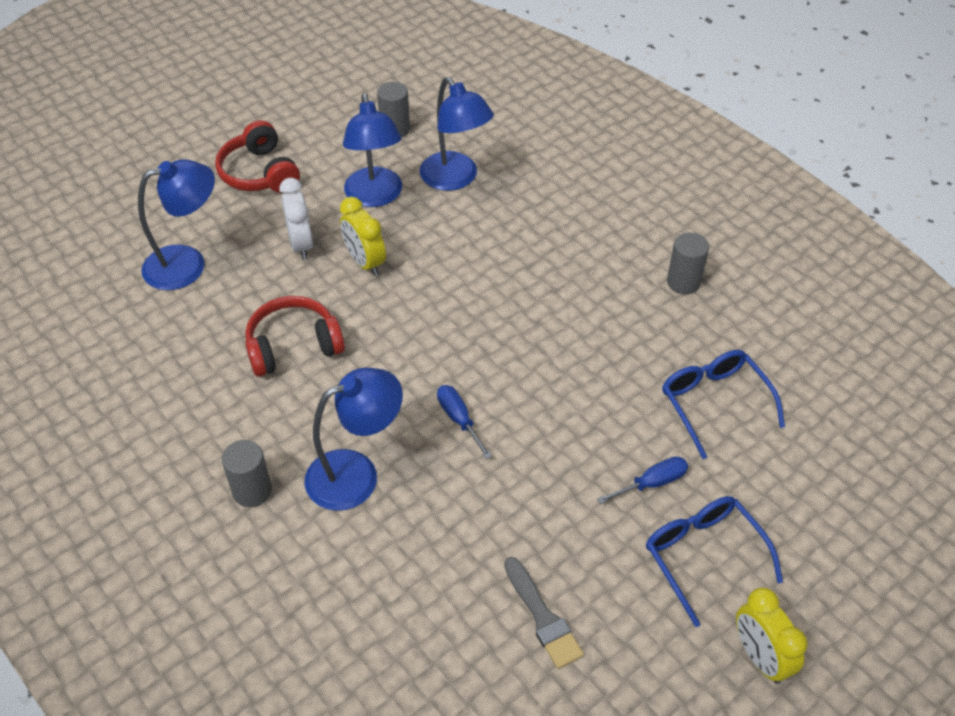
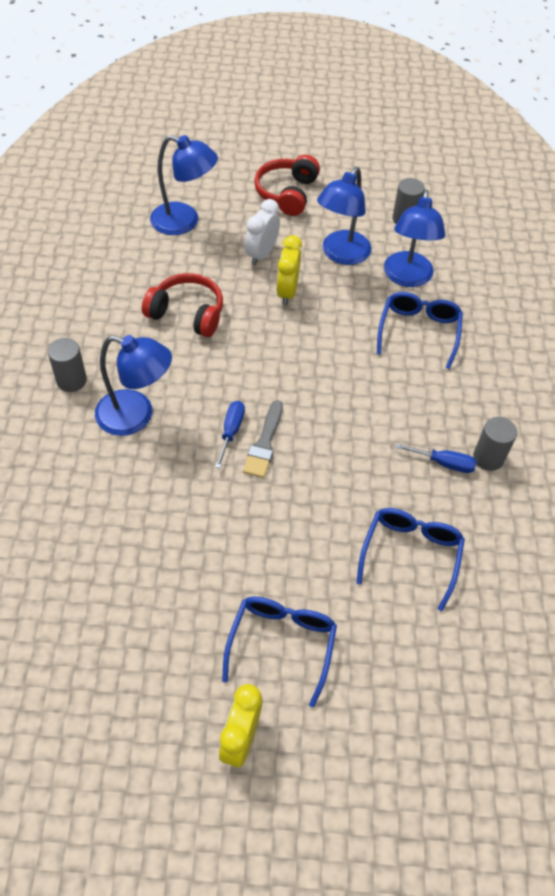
camera: 40 degrees right, 5 degrees up
grey brush [504,557,584,669] -> grey brush moved to [243,400,283,478]
blue screwdriver [597,456,688,504] -> blue screwdriver moved to [395,443,477,473]
none -> blue glasses [377,292,463,369]

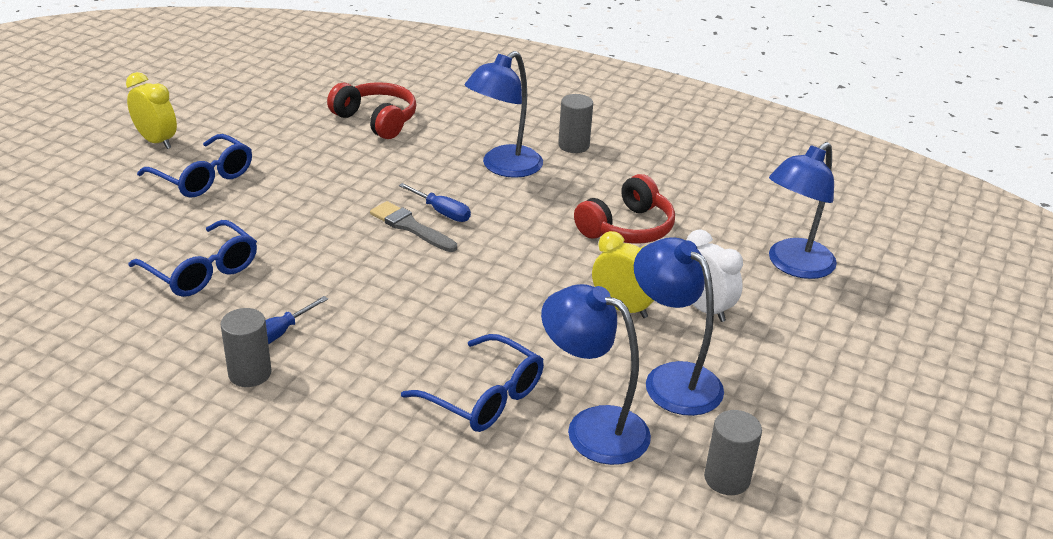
camera: 115 degrees right, 20 degrees down
red headphones [254,155,320,216] -> red headphones moved to [327,82,416,139]

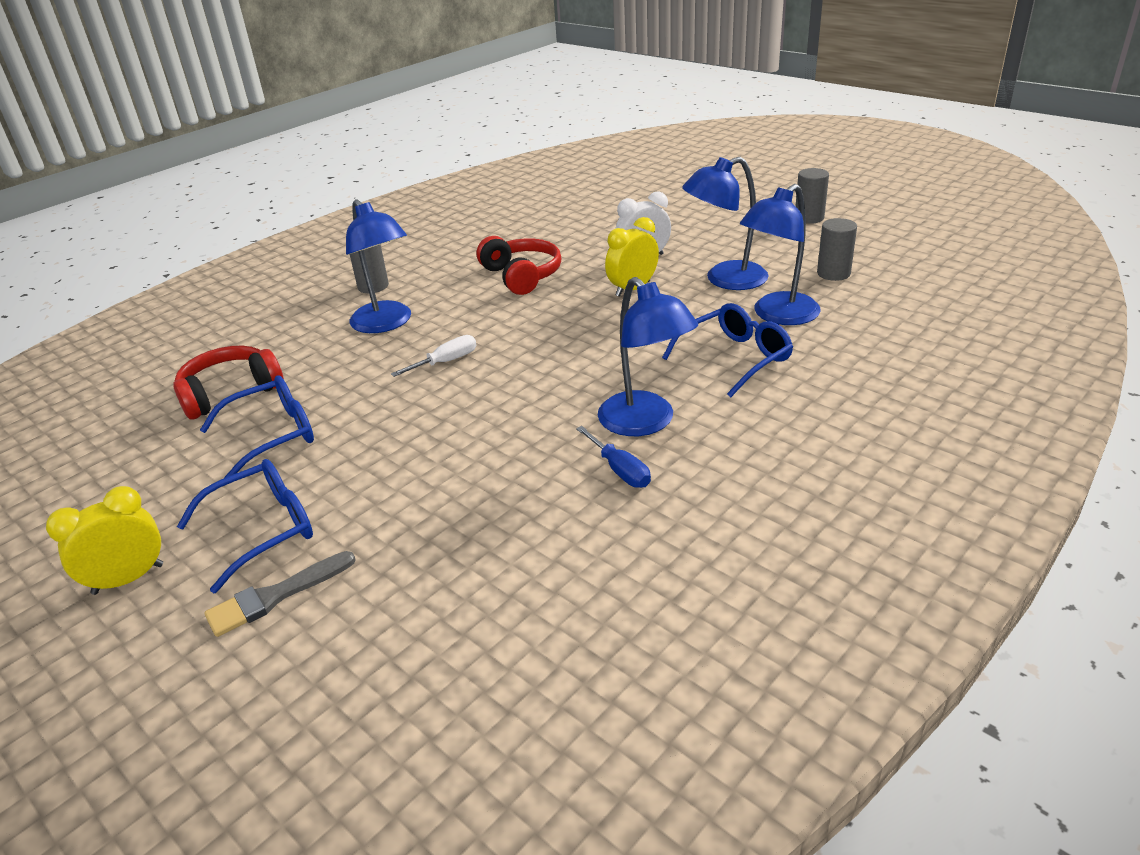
camera: 70 degrees left, 0 degrees up
blue glasses [128,220,257,297] -> blue glasses moved to [200,375,314,479]
grey cylinder [220,308,272,387] -> grey cylinder moved to [796,168,829,224]
grey brush [370,201,457,252] -> grey brush moved to [204,551,356,637]
blue screwdriver [399,183,471,222] -> white screwdriver [391,335,476,377]
blue lamp [769,142,837,279] -> blue lamp moved to [598,277,698,436]

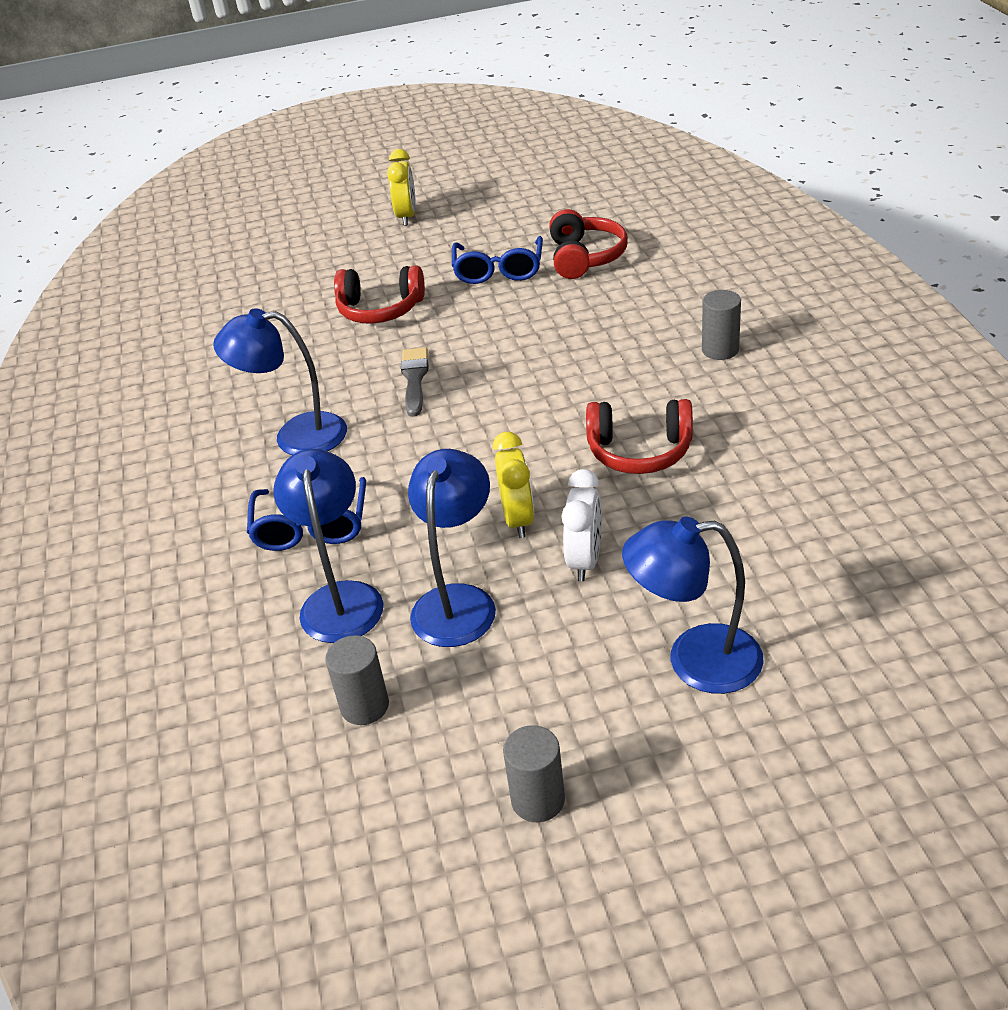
camera: 125 degrees right, 5 degrees up
blue glasses [177,459,313,593] -> none
grey brush [204,551,356,637] -> grey brush moved to [401,347,428,417]
blue lamp [346,199,411,333] -> blue lamp moved to [622,517,764,694]
white screwdriver [391,335,476,377] -> none
blue screwdriver [576,426,651,488] -> none
none -> red headphones [334,265,425,323]

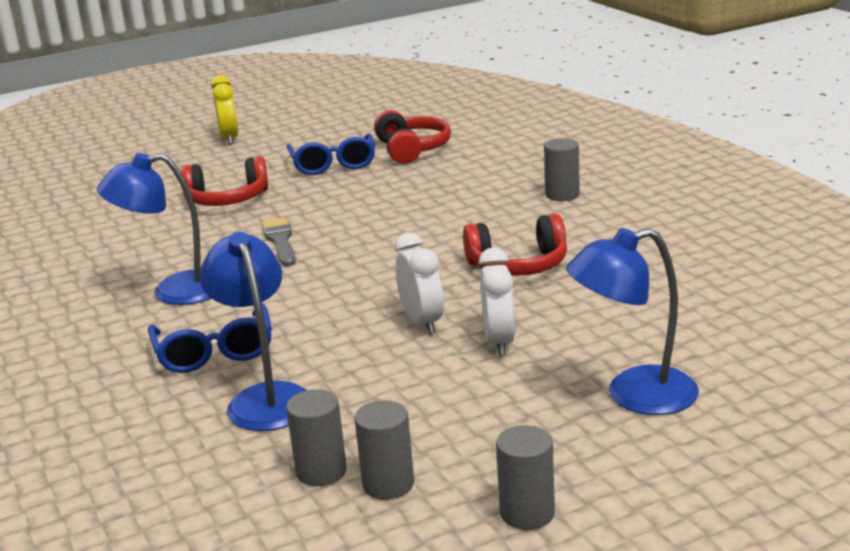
camera: 15 degrees left, 15 degrees down
blue lamp [408,449,496,647] -> none
yellow clock [493,432,534,538] -> white clock [395,232,444,334]
none -> grey cylinder [354,400,414,499]

